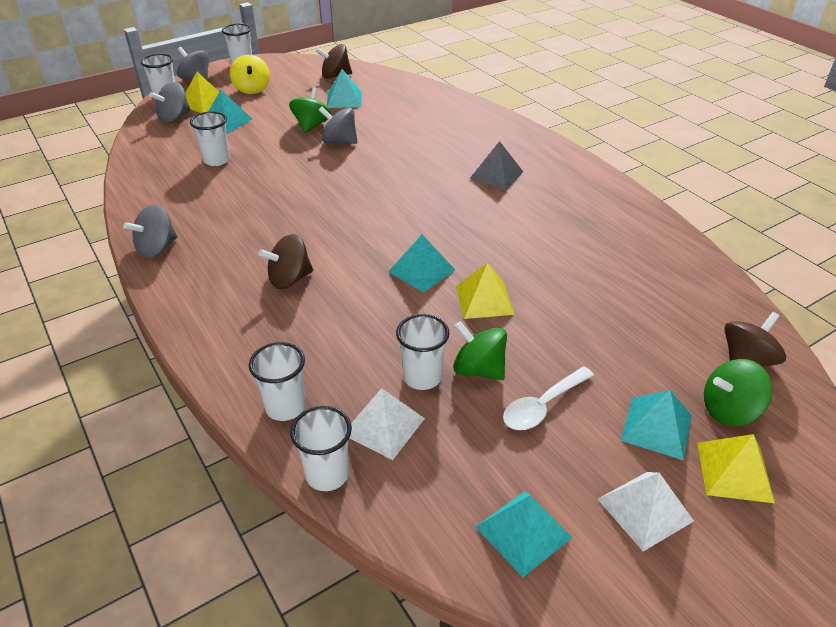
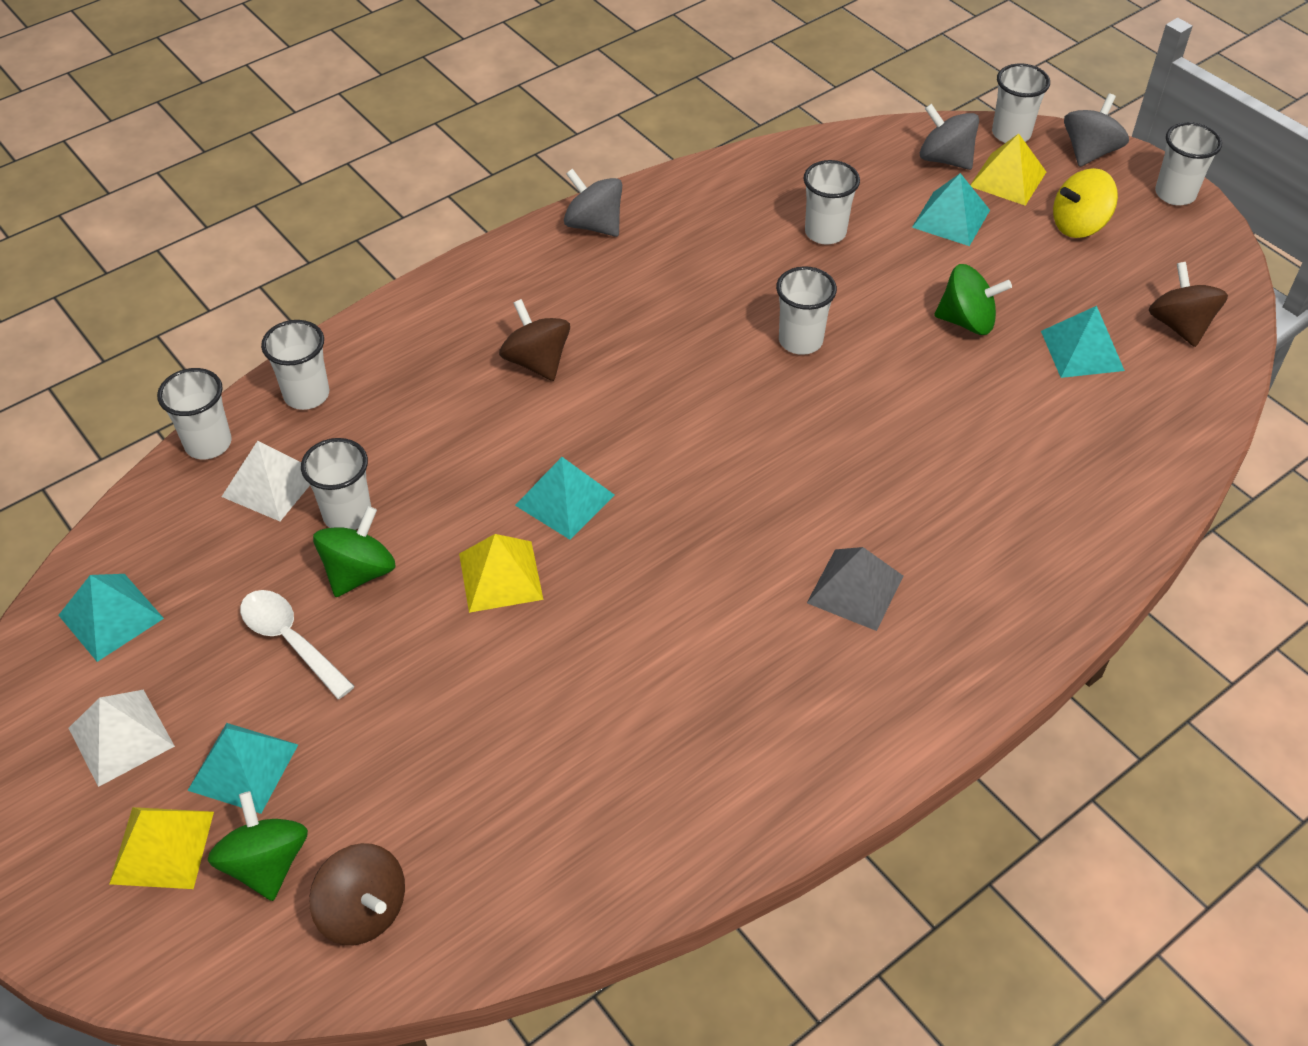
camera: 85 degrees right, 10 degrees up
grey spinning top [319,107,358,144] -> none
none -> white cup [776,266,837,355]

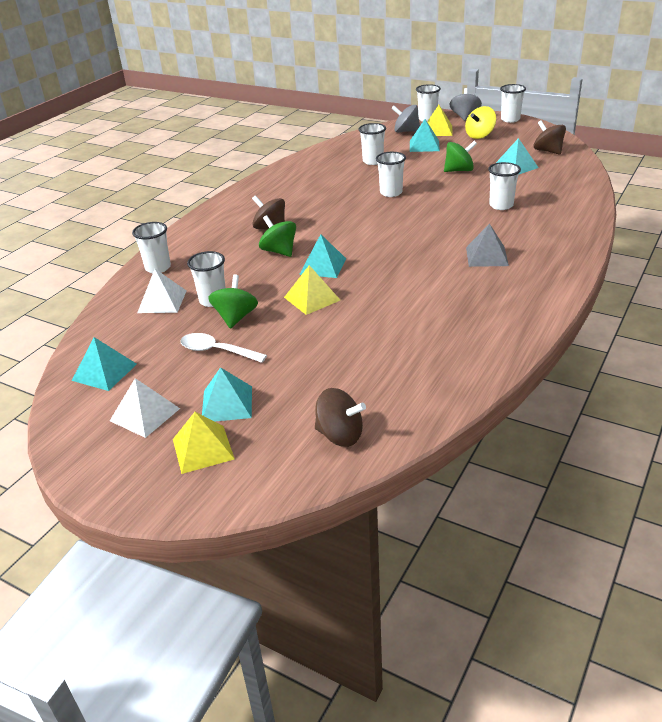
camera: 20 degrees left, 15 degrees down
white cup [157,368,232,459] -> white cup moved to [488,162,521,210]
green spinning top [208,791,308,901] -> green spinning top moved to [259,215,296,257]
grey spinning top [564,169,622,237] -> none

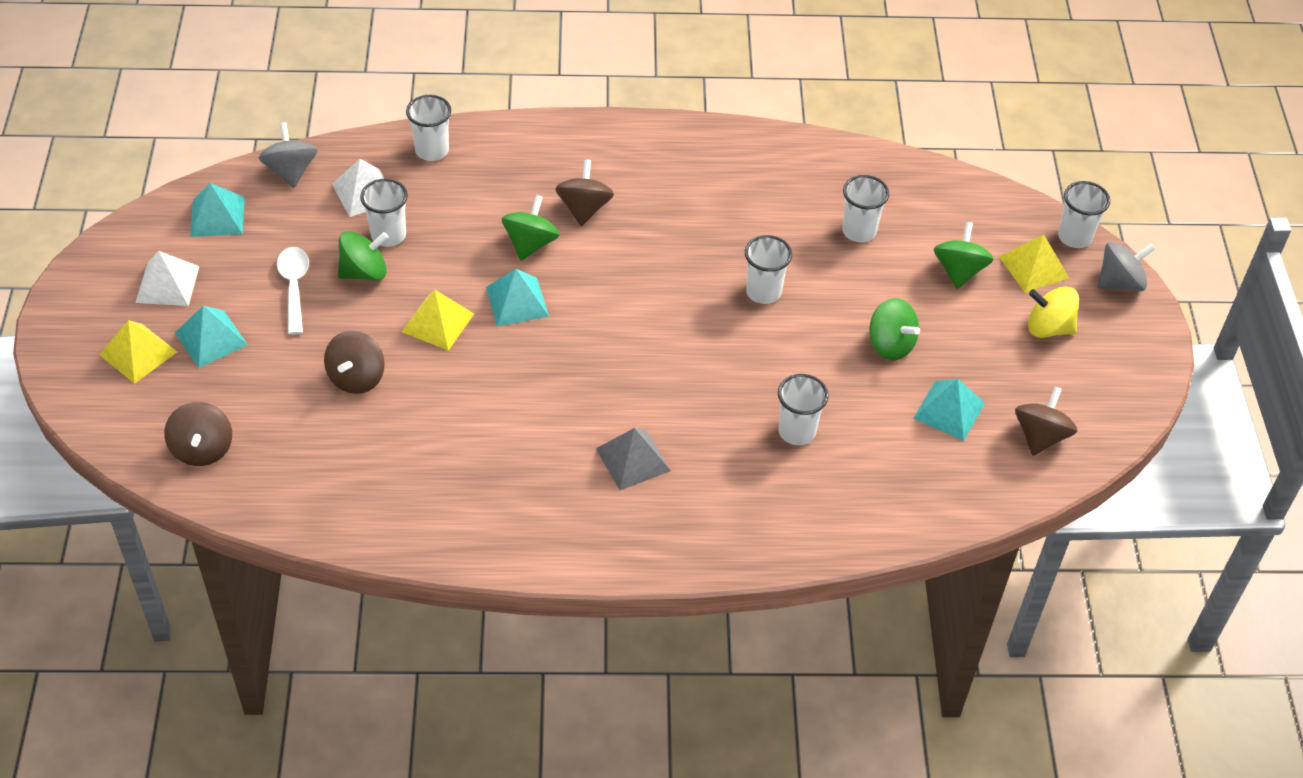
camera: 55 degrees right, 15 degrees up
grey spinning top [391,105,420,132] -> grey spinning top moved to [259,122,317,188]
turquoise pyramid [410,119,440,152] -> green spinning top [934,222,994,289]
white cup [500,84,526,123] -> none
none -> brown spinning top [324,331,385,394]

